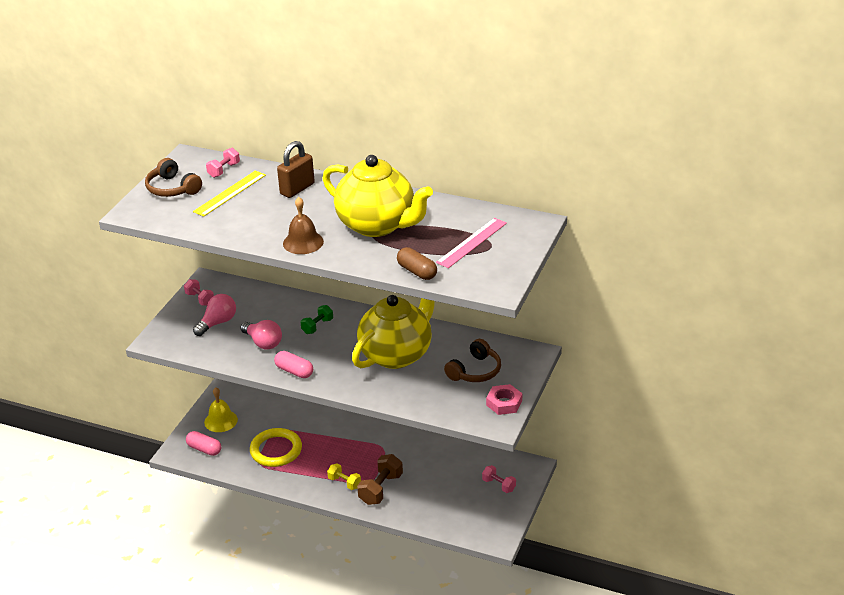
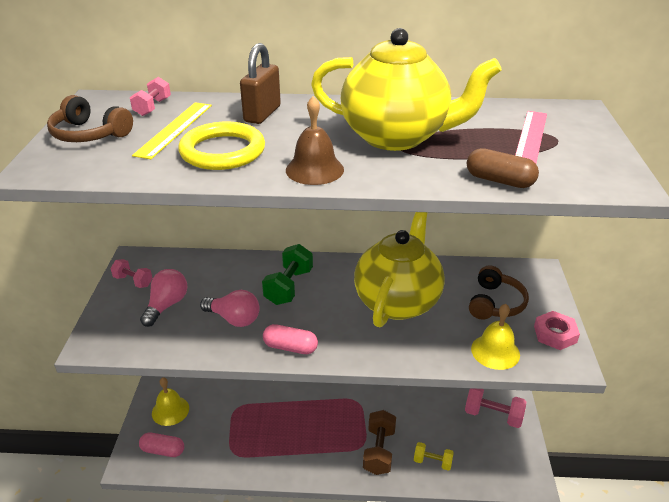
camera: 20 degrees left, 0 degrees up
yellow ring [250,428,302,467] -> yellow ring moved to [178,122,265,170]
green dumbbell [300,305,333,334] -> green dumbbell [262,244,313,305], size x1.60
yellow dumbbell [327,463,361,490] -> yellow dumbbell moved to [414,442,454,471]
pink dumbbell [482,465,516,493] -> pink dumbbell [465,388,526,428], size x1.60
none -> yellow bell [471,304,520,370]

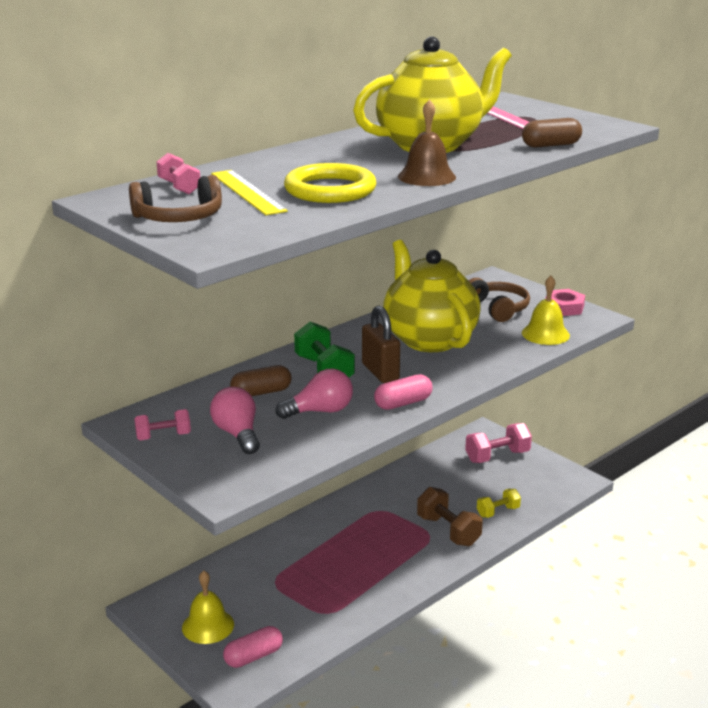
camera: 45 degrees left, 10 degrees down
brown padlock [240,43,281,124] -> brown padlock moved to [362,305,400,383]
none -> brown capsule [230,365,292,396]

